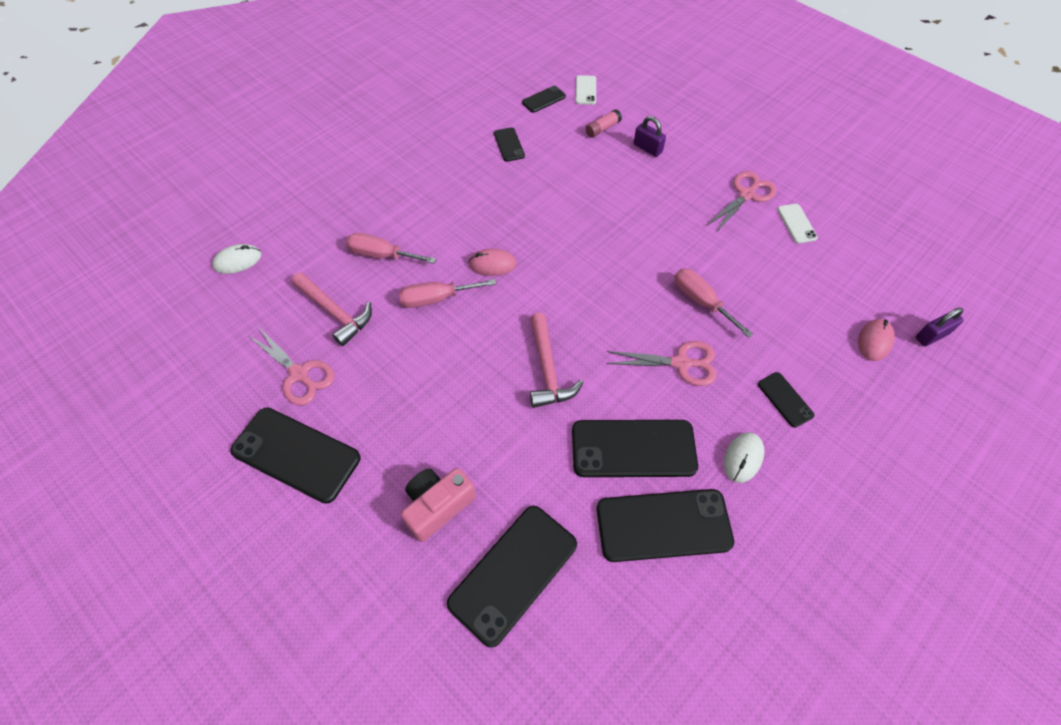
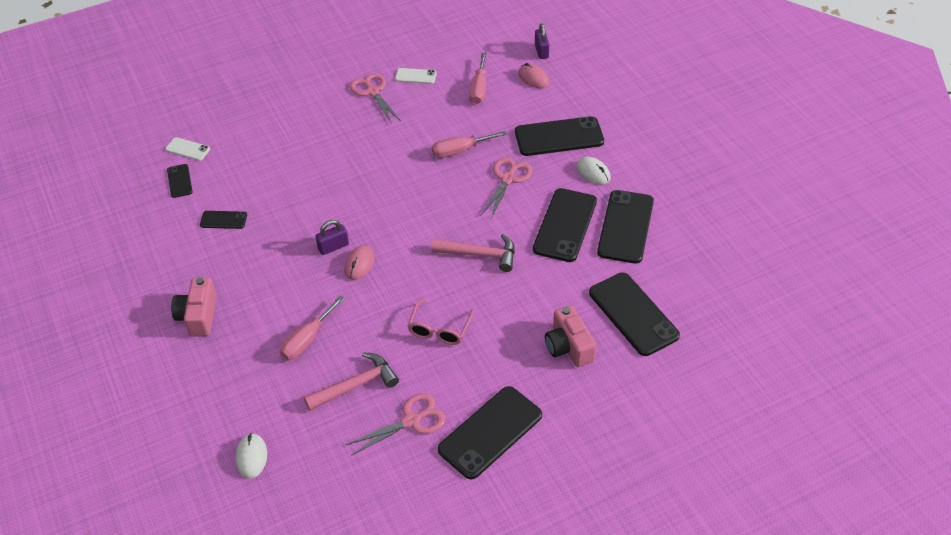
camera: 70 degrees left, 10 degrees down
pink screwdriver [399,279,496,308] -> pink screwdriver moved to [469,53,486,104]
pink glue stick [586,109,622,137] -> none
purple padlock [634,116,666,157] -> purple padlock moved to [315,220,349,255]
black phone [758,372,814,428] -> black phone [515,116,604,156], size x2.02
none -> pink camera [171,277,217,337]
none -> pink glasses [408,299,474,345]

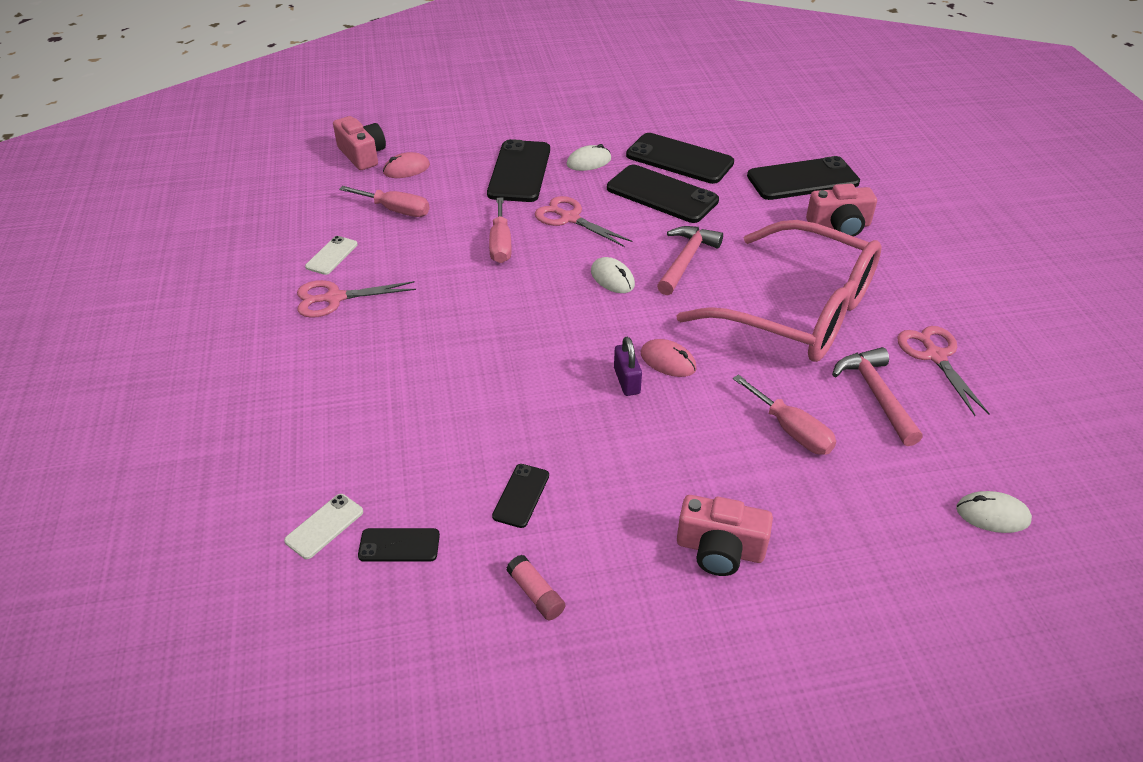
camera: 75 degrees left, 5 degrees down
pink glasses [408,299,474,345] -> pink glasses [676,220,881,362], size x2.43
black phone [438,386,542,479] -> none
purple padlock [535,23,549,59] -> pink camera [333,116,386,170]
none -> pink glue stick [506,555,565,620]
none -> white mouse [591,257,635,293]

